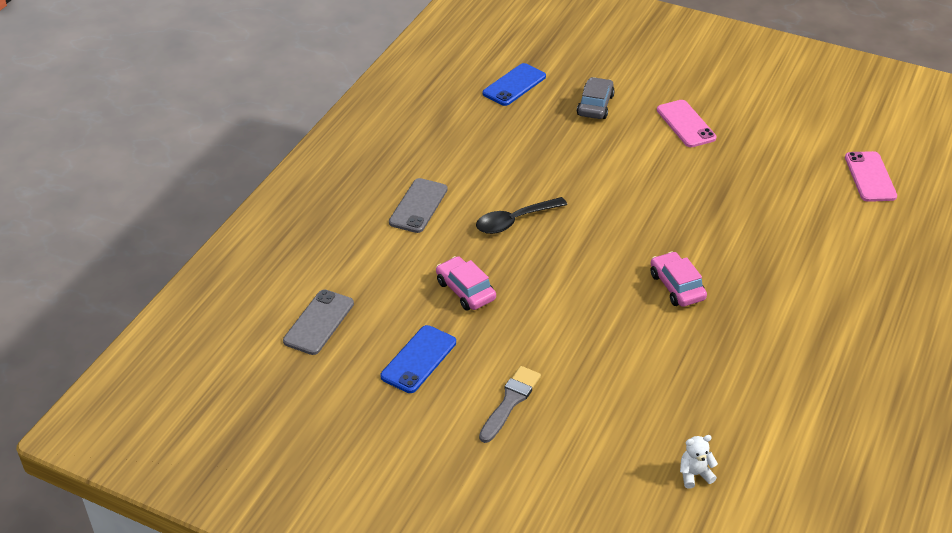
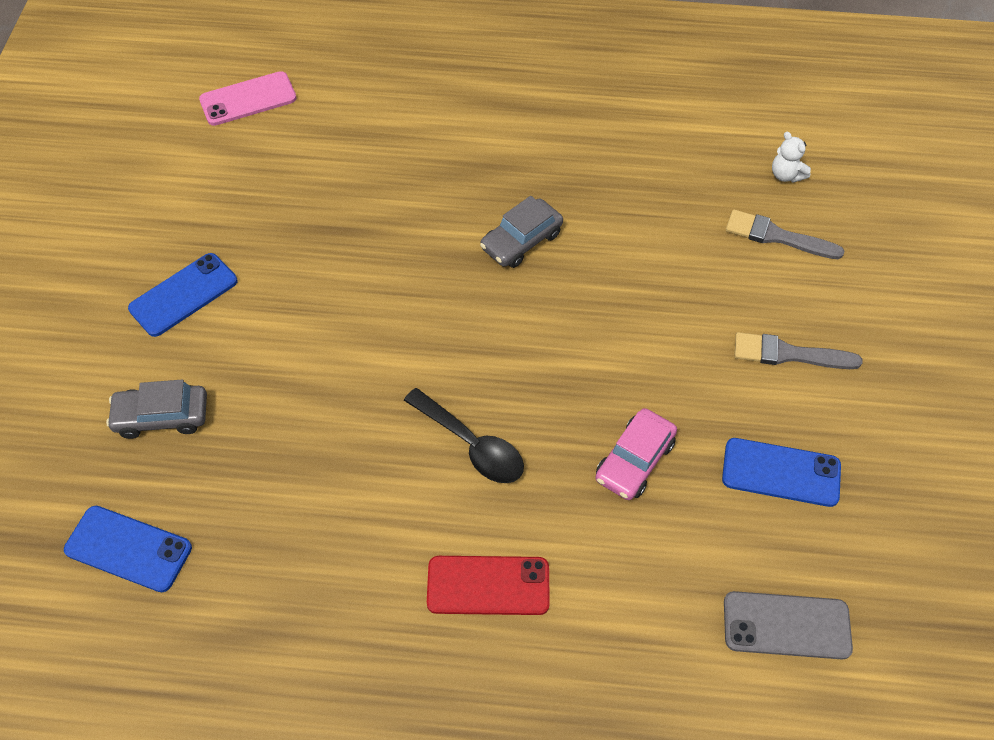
camera: 110 degrees left, 15 degrees up
grey phone [389,178,448,233] -> red phone [427,556,550,615]
pink car [651,251,707,307] -> grey car [480,196,563,268]
pink phone [657,100,717,147] -> blue phone [128,253,238,337]
none -> grey brush [726,210,844,259]

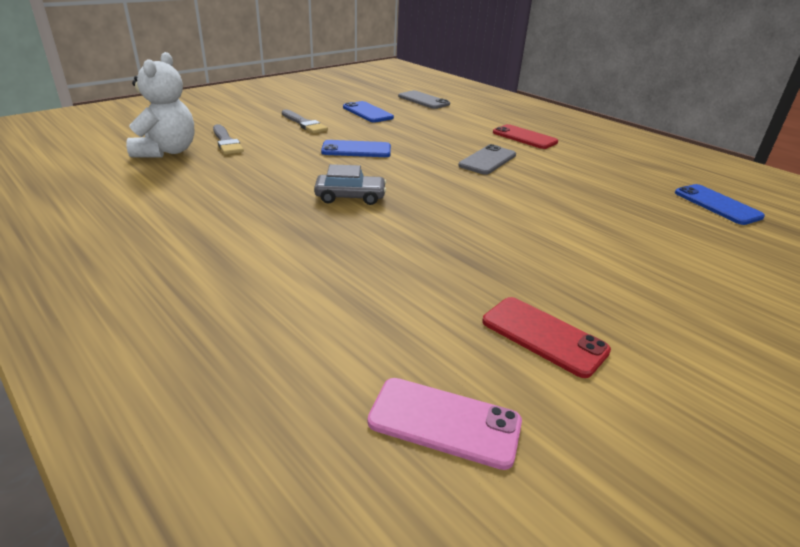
camera: 140 degrees left, 25 degrees down
grey car [106,380,207,439] -> none
blue phone [128,253,238,337] -> blue phone moved to [321,140,391,157]
black spoon [404,388,524,483] -> grey phone [458,144,516,175]
pink car [595,408,677,500] -> none
white teddy bear [772,132,811,183] -> white teddy bear [126,52,195,158], size x2.23
none -> red phone [482,297,611,378]

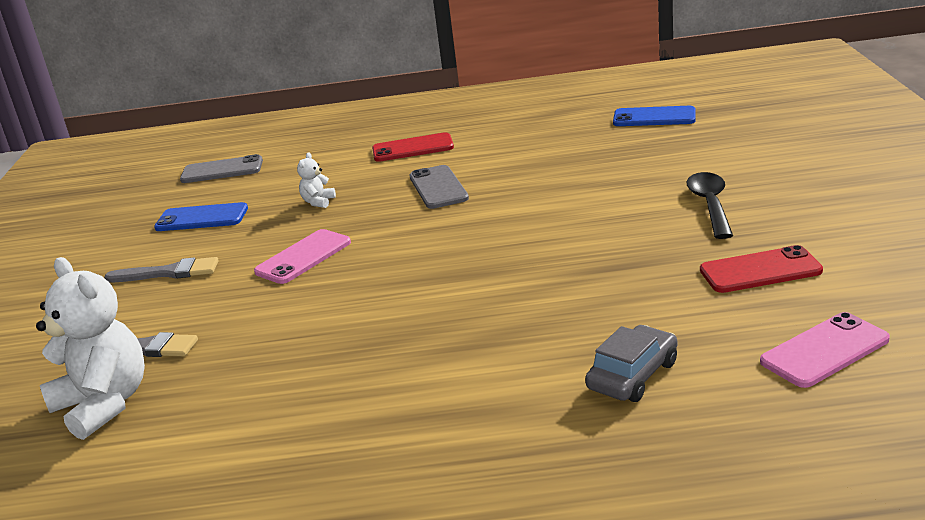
camera: 45 degrees left, 5 degrees down
grey car [314,164,386,205] -> grey car moved to [585,325,677,402]
blue phone [321,140,391,157] -> pink phone [254,229,351,284]
none -> white teddy bear [297,152,336,208]
none -> black spoon [687,172,733,239]

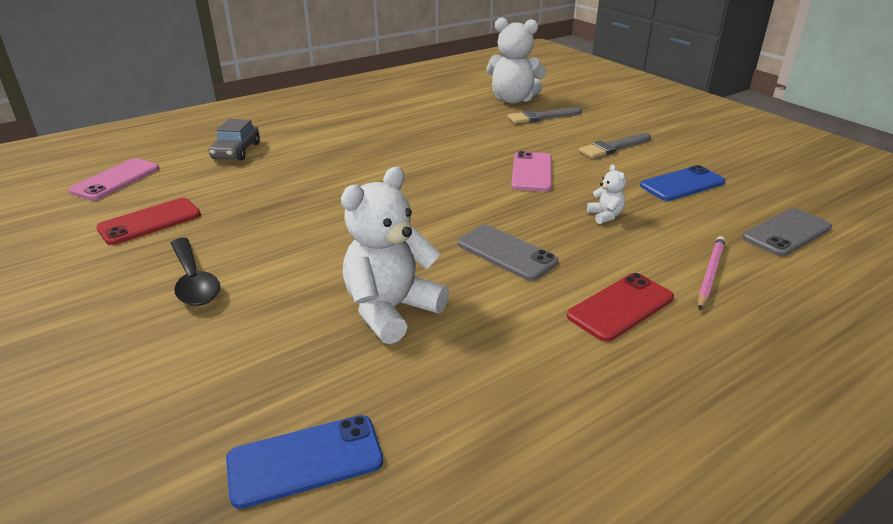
camera: 145 degrees right, 5 degrees up
none -> white teddy bear [341,167,449,344]
none -> pink pencil [697,236,725,310]

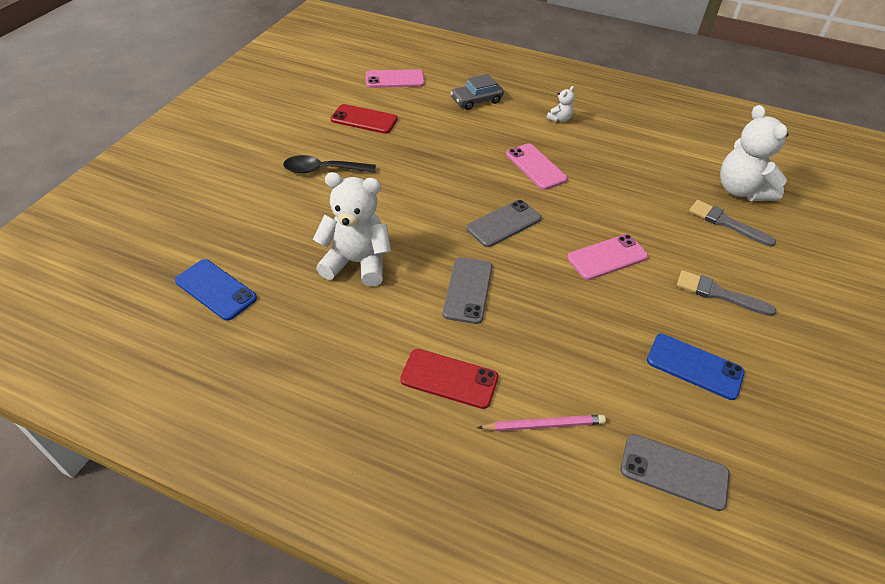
camera: 55 degrees right, 15 degrees up
black spoon [171,238,220,306] -> black spoon turned 60 degrees clockwise [283,155,376,173]
white teddy bear [587,164,626,224] -> white teddy bear moved to [546,86,575,122]
none -> grey phone [466,200,541,247]
none -> pink phone [506,144,568,190]

